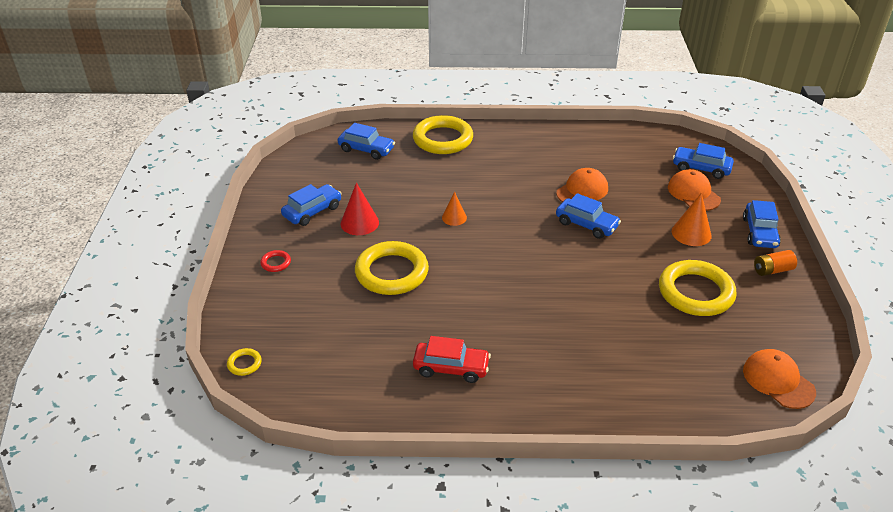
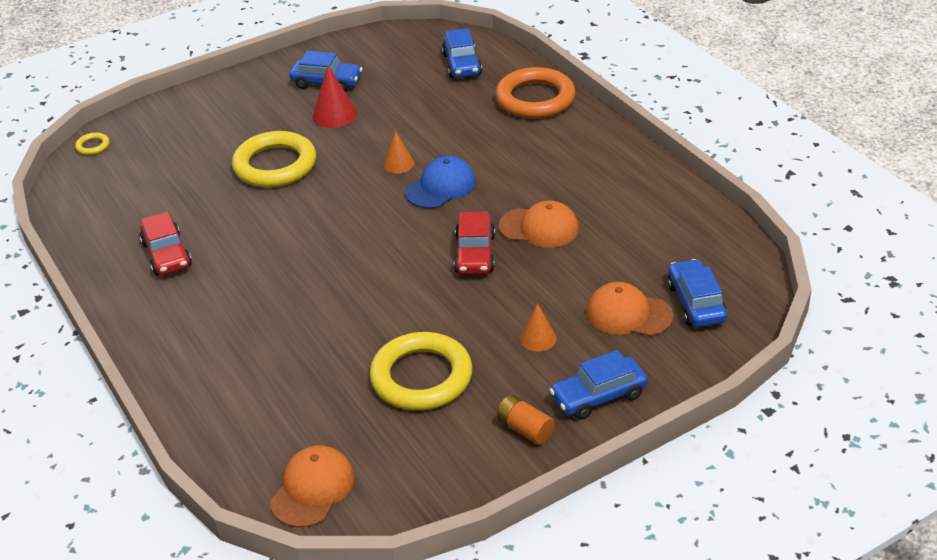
camera: 60 degrees right, 0 degrees up
red ring [260,250,291,272] -> none
yellow ring [413,115,473,154] -> orange ring [495,67,576,119]
blue car [556,193,621,239] -> red car [454,212,495,274]
orange cap [668,169,721,211] -> orange cap turned 105 degrees counterclockwise [586,282,674,336]
orange cone [672,193,712,246] -> orange cone [520,303,557,352], size x0.66
none -> blue cap [405,156,476,209]

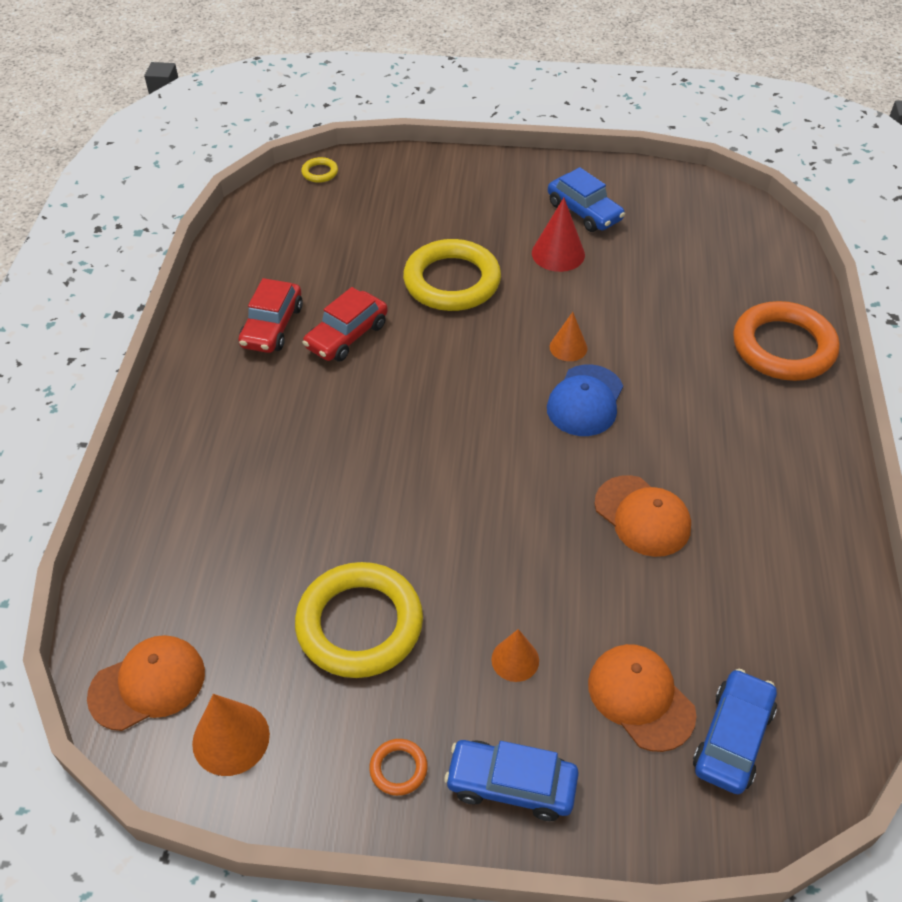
camera: 35 degrees right, 10 degrees up
blue cap [405,156,476,209] -> blue cap turned 120 degrees clockwise [547,365,623,436]
blue car [442,28,482,78] -> none
red car [454,212,495,274] -> red car moved to [303,287,388,362]
orange battery [497,395,555,445] -> orange ring [369,739,428,796]
none -> orange cone [192,694,270,776]

